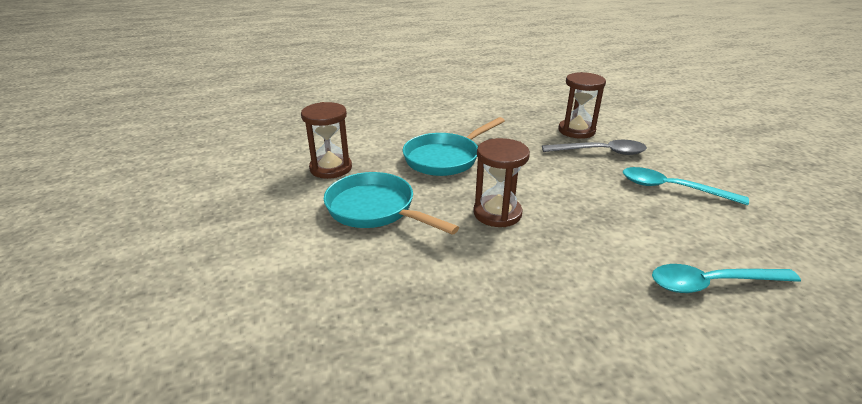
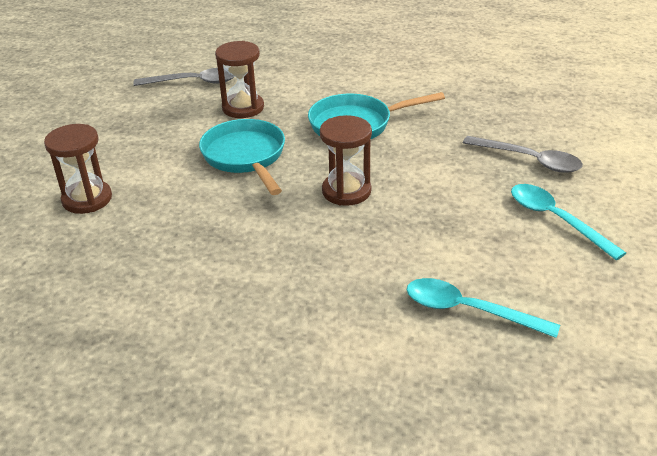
camera: 30 degrees right, 5 degrees up
brown hourglass [558,72,606,139] -> brown hourglass moved to [44,124,112,214]
none -> grey spoon [133,68,235,86]

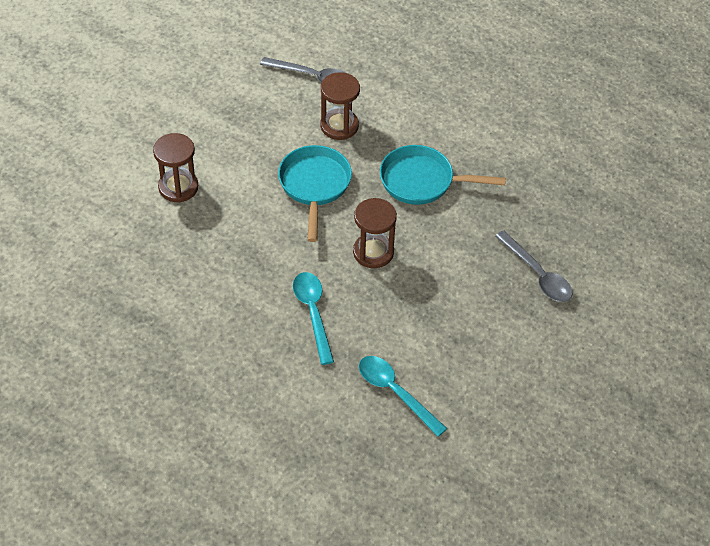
camera: 20 degrees right, 15 degrees up
turquoise spoon [511,184,626,260] -> turquoise spoon moved to [293,272,334,365]

